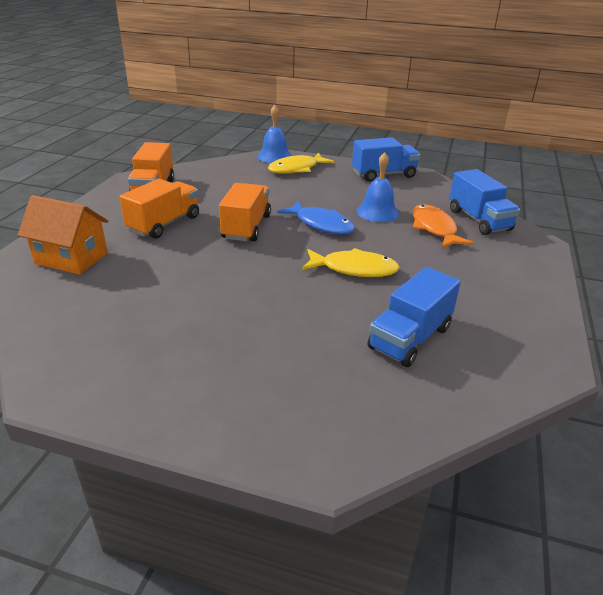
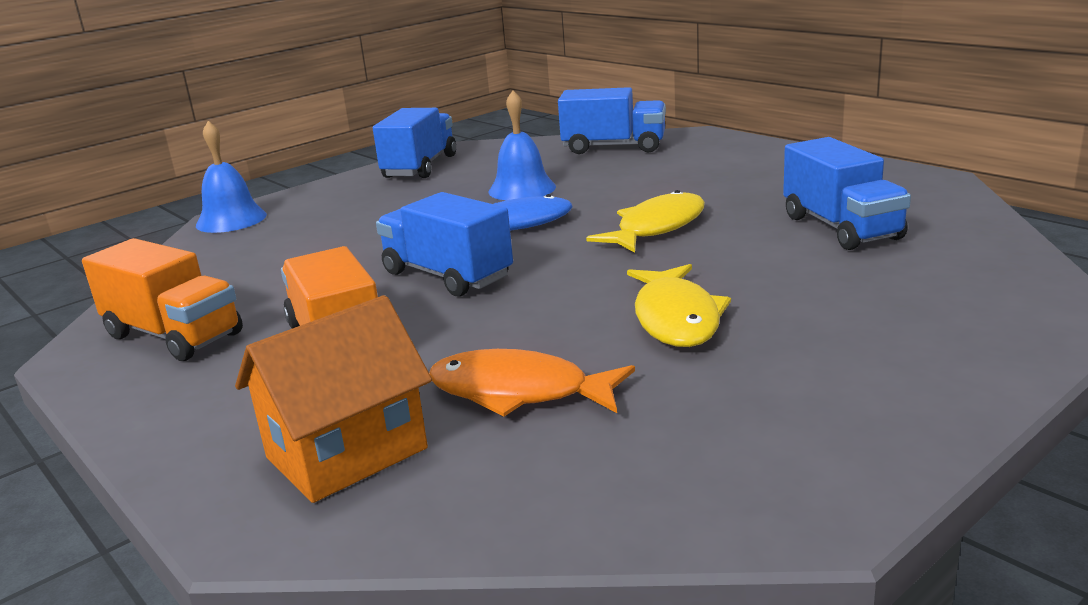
camera: 55 degrees left, 10 degrees down
orange truck [219,183,271,241] -> blue truck [376,192,513,297]
yellow fish [268,153,334,174] -> yellow fish moved to [627,264,731,347]
orange fish [413,204,473,248] -> orange fish moved to [429,349,635,416]

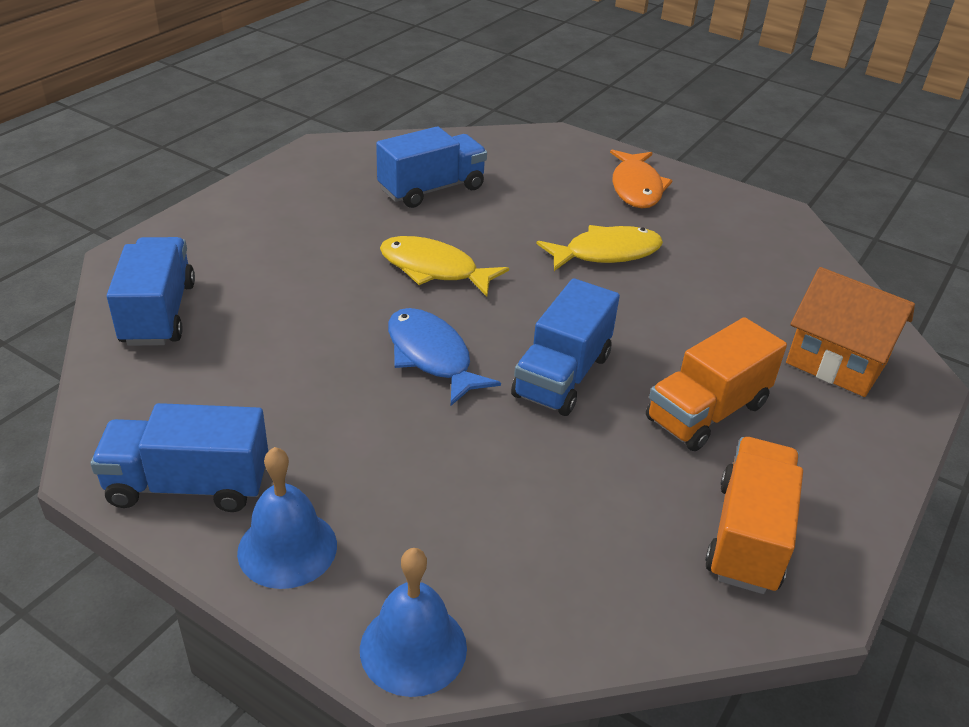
camera: 110 degrees left, 15 degrees up
orange fish [429,349,635,416] -> orange fish moved to [610,150,673,208]
blue bell [489,91,556,200] -> blue bell moved to [237,447,337,589]

